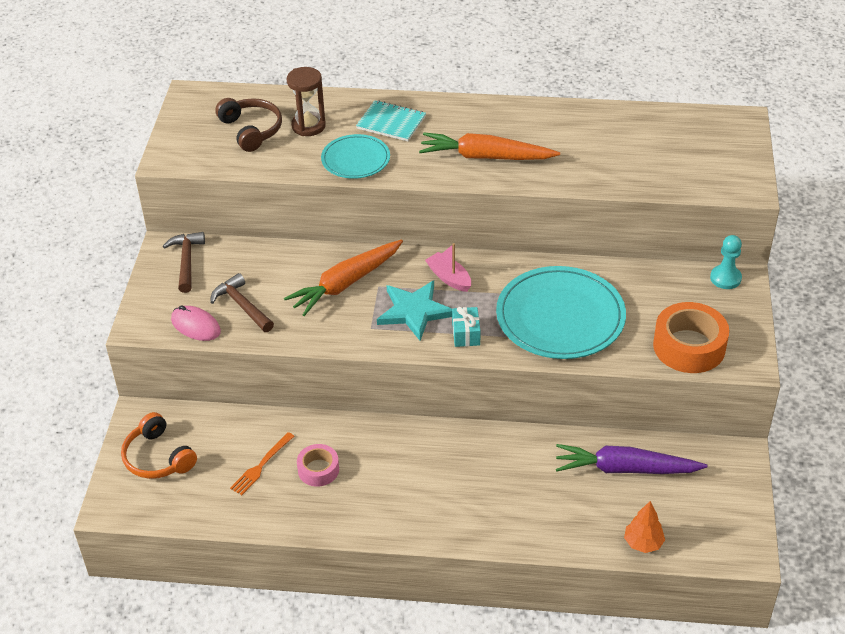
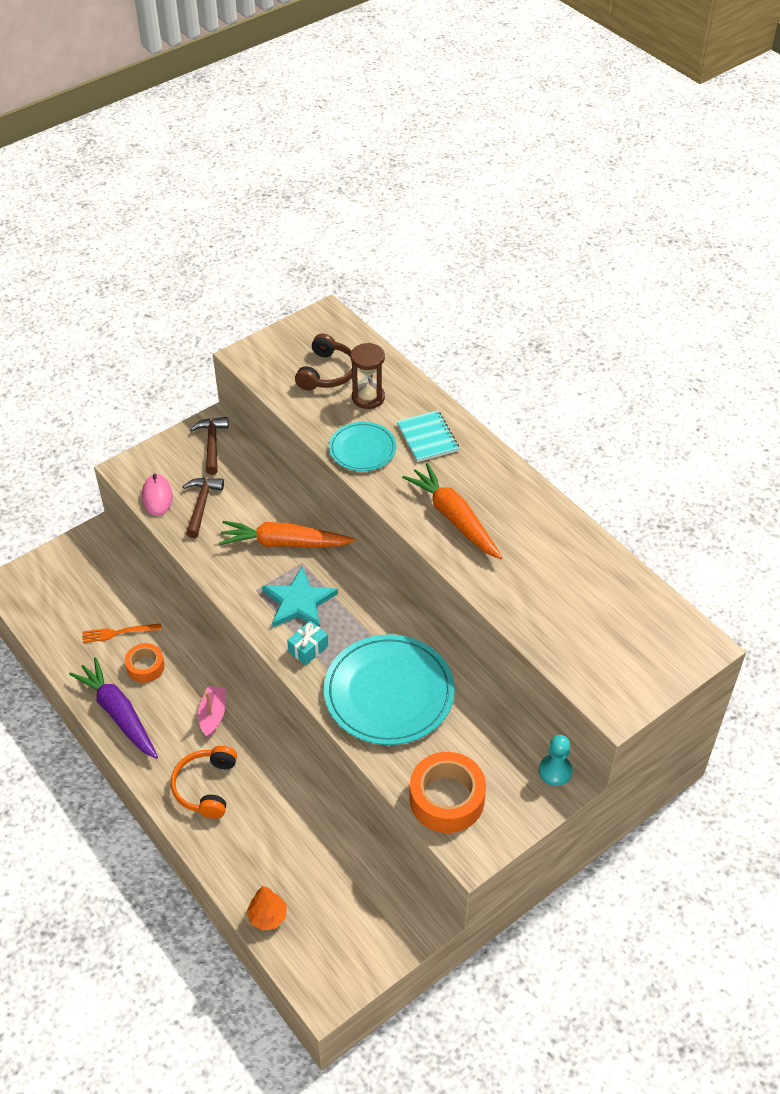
camera: 45 degrees right, 5 degrees up
orange headphones [121,412,197,479] -> orange headphones moved to [171,746,237,819]
brown hammer [162,232,205,293] -> brown hammer turned 45 degrees counterclockwise [190,417,229,475]
pink tape [297,444,339,487] -> orange tape [125,643,165,683]
pink boat [425,243,471,292] -> pink boat moved to [198,686,225,737]
purple carrot [556,444,708,474] -> purple carrot moved to [69,657,158,759]

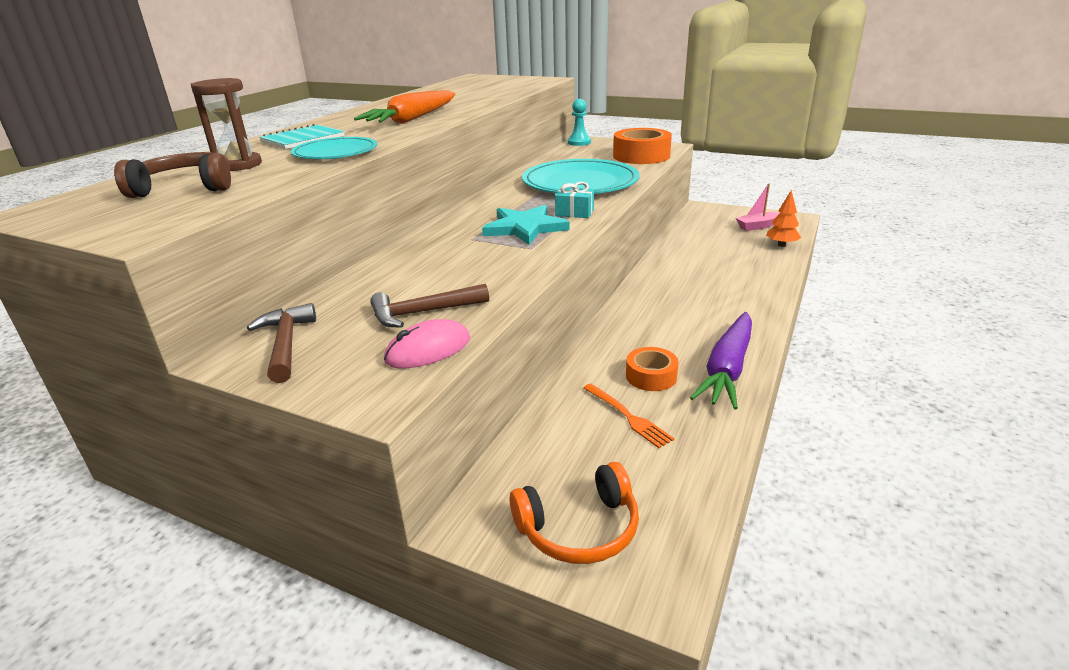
camera: 115 degrees left, 20 degrees down
orange headphones [171,746,237,819] -> orange headphones moved to [509,462,639,564]
brown hammer [190,417,229,475] -> brown hammer turned 105 degrees clockwise [247,303,316,383]
pink boat [198,686,225,737] -> pink boat moved to [736,184,779,231]
orange carrot [219,521,355,547] -> none

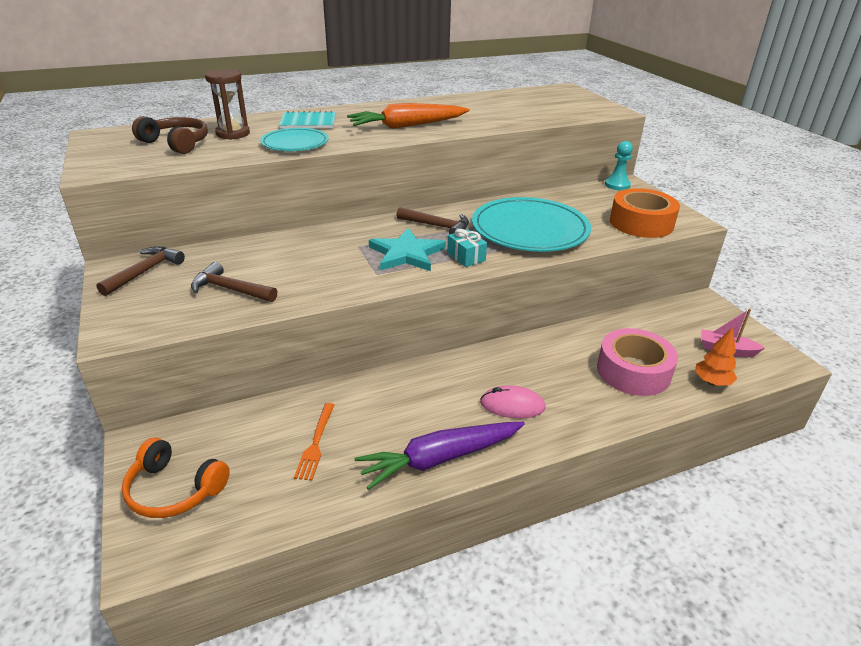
camera: 40 degrees right, 5 degrees up
pink mouse [384,319,470,368] -> pink mouse moved to [480,385,546,418]
orange tape [626,347,679,391] -> none
none -> brown hammer [396,207,469,235]
none -> pink tape [597,328,678,396]

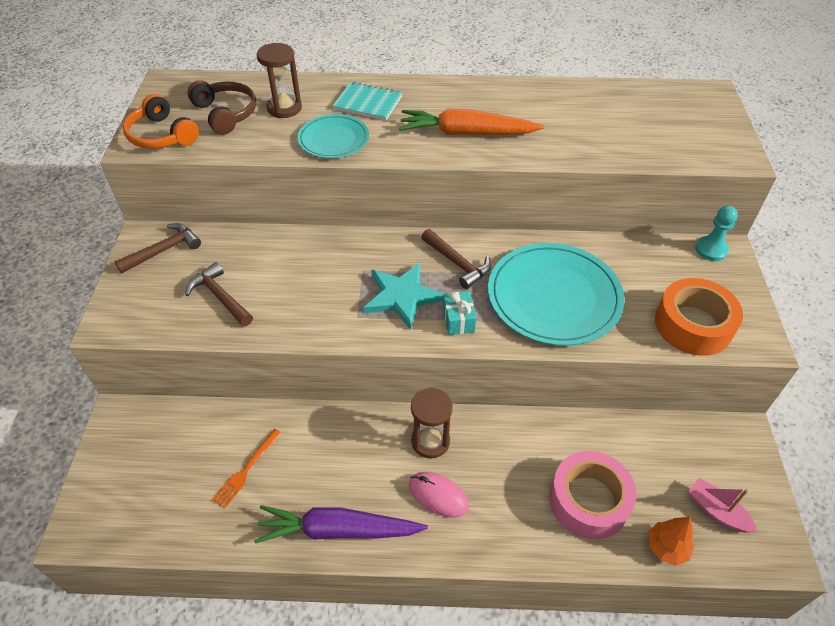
camera: 25 degrees right, 15 degrees up
orange headphones [122,437,230,518] -> orange headphones moved to [123,94,199,149]
none -> brown hourglass [411,387,453,458]

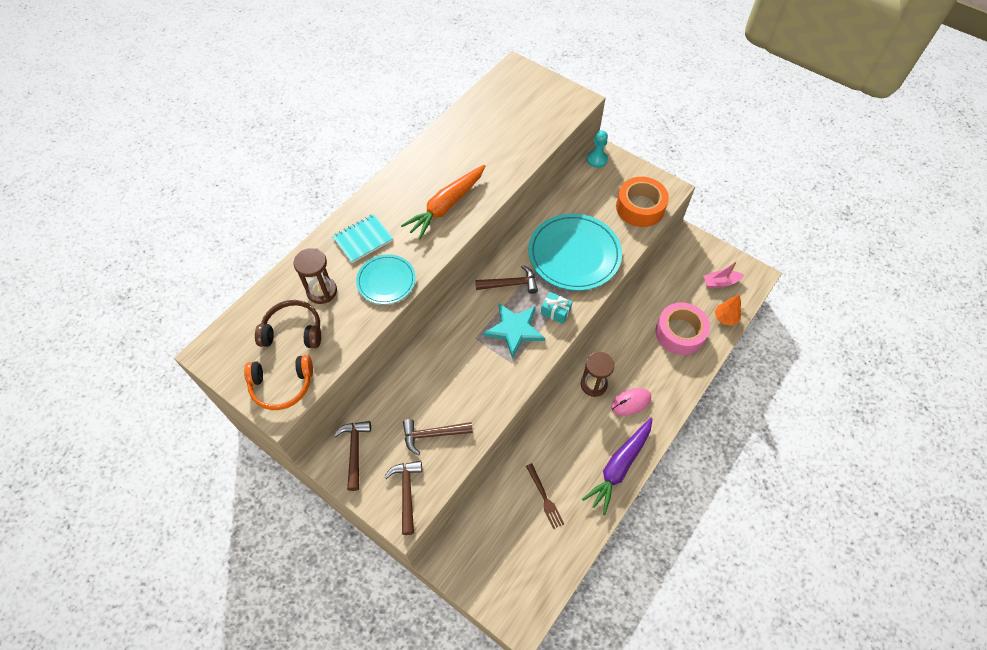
camera: 55 degrees left, 10 degrees up
orange fork [212,429,282,509] -> brown fork [526,463,564,529]
none -> brown hammer [384,461,422,535]

